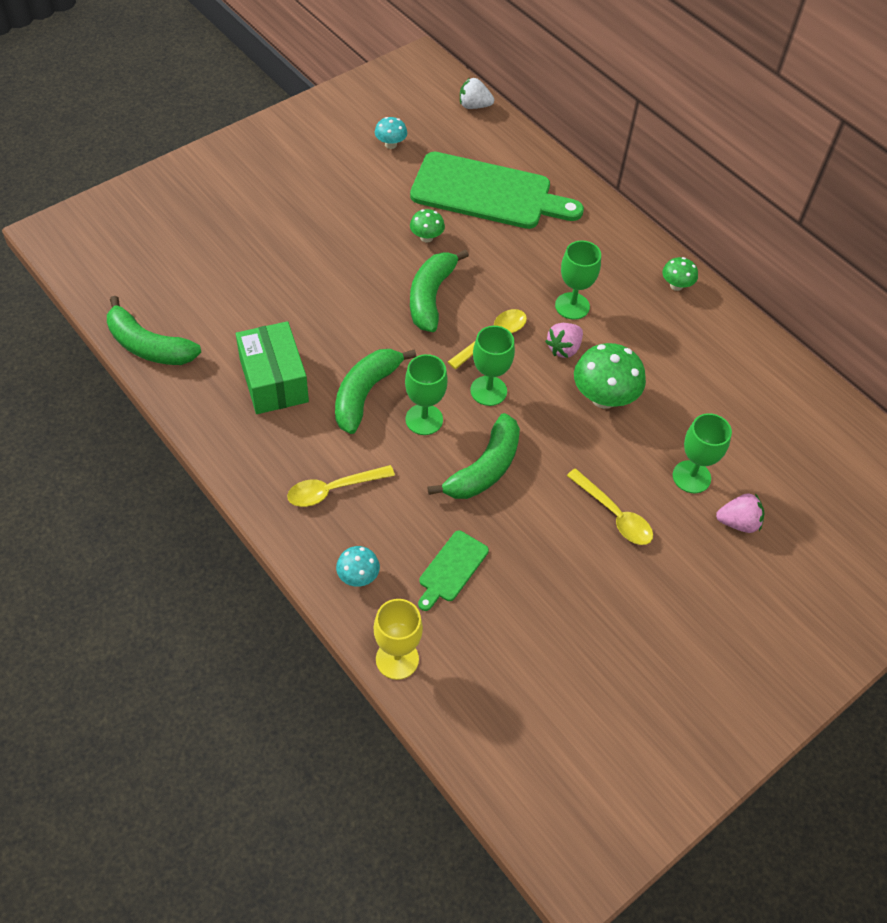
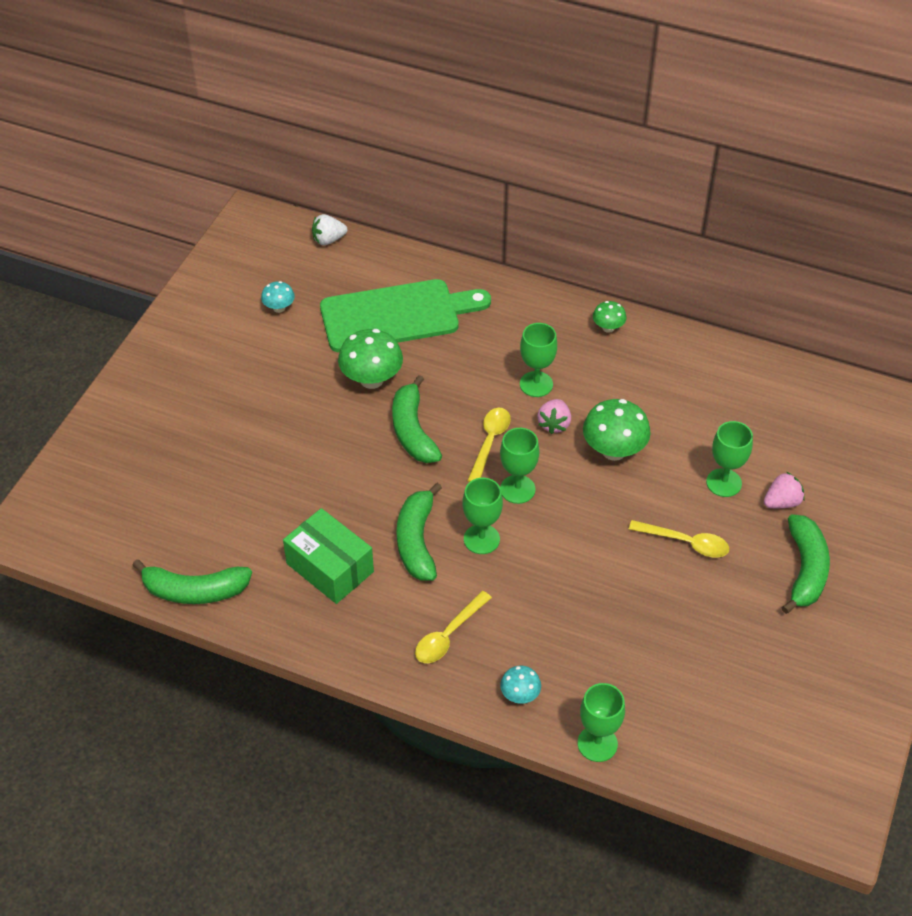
camera: 25 degrees left, 5 degrees down
yellow goblet [374,599,423,680] -> green goblet [578,683,625,762]
green mushroom [410,209,445,242] -> green mushroom [338,329,403,389], size x1.85
green cutting board [418,531,489,611] -> none
green banana [427,413,520,499] -> green banana moved to [781,514,830,614]

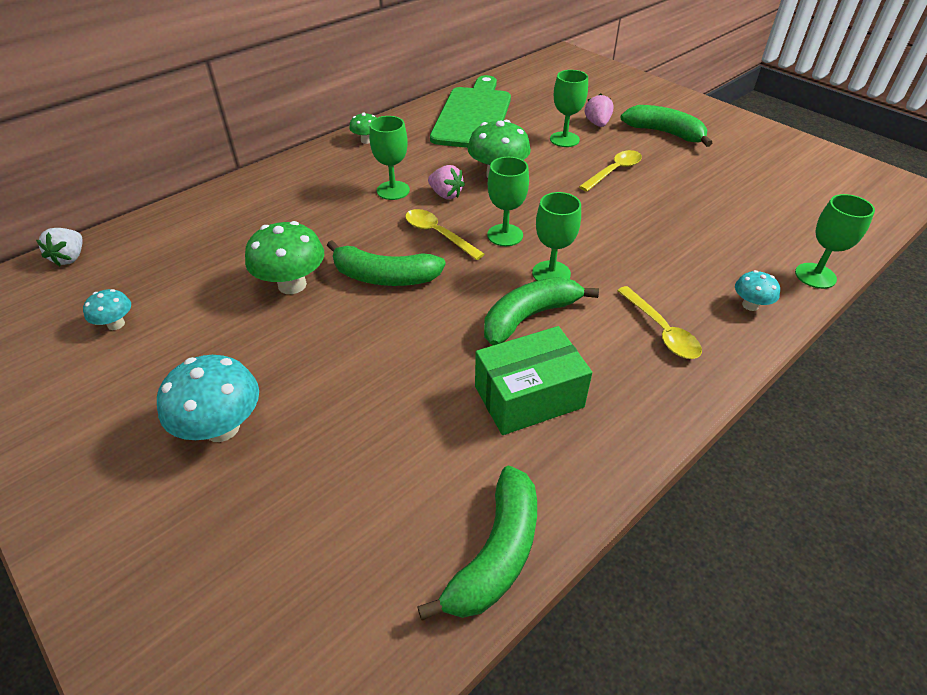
camera: 65 degrees left, 5 degrees down
green cutting board [320,279,491,352] -> green cutting board moved to [430,75,511,148]
green banana [397,483,442,581] -> green banana turned 120 degrees clockwise [484,277,599,345]
none -> turquoise mushroom [157,355,259,442]

